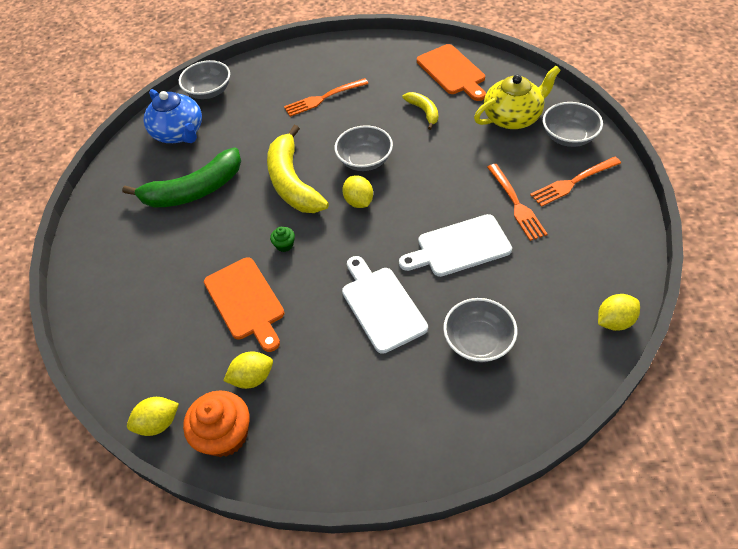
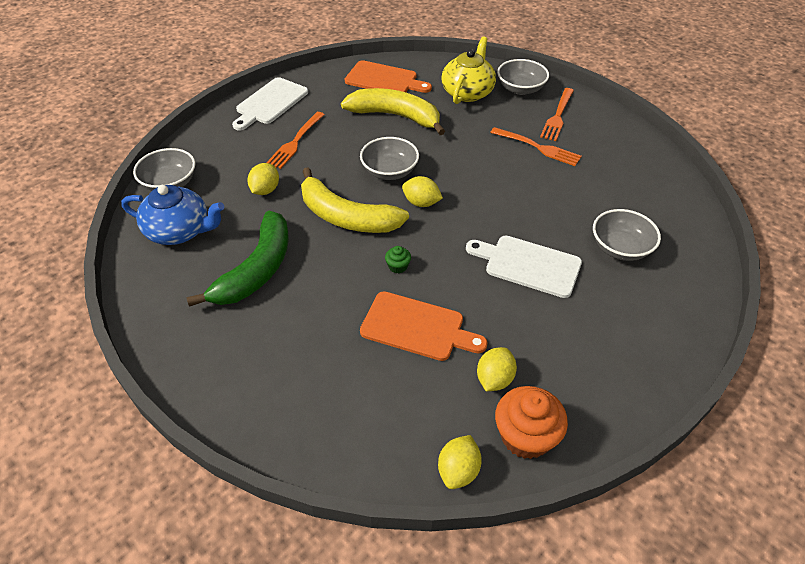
camera: 45 degrees left, 5 degrees down
white cutting board [399,214,512,277] -> white cutting board moved to [232,77,308,130]
yellow banana [402,92,438,130] -> yellow banana [341,88,445,135], size x1.98
yellow lemon [598,294,640,331] -> yellow lemon moved to [247,163,279,195]

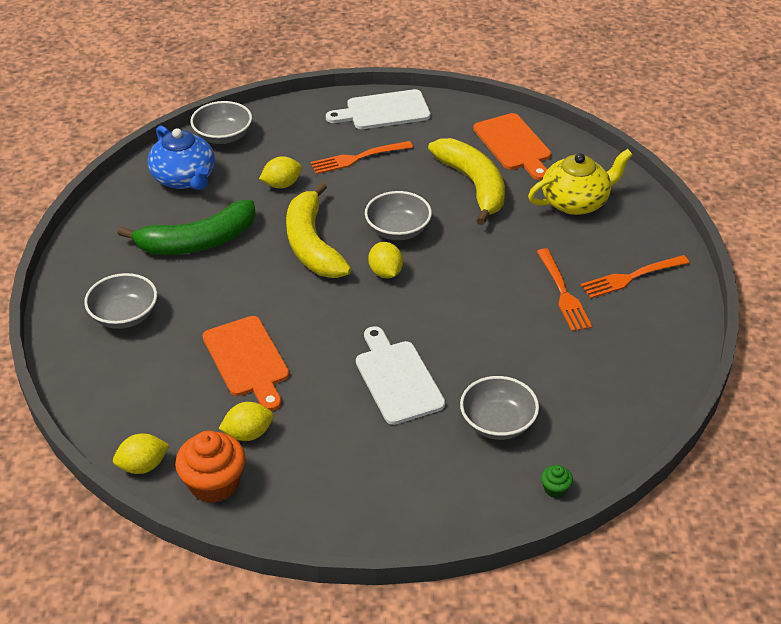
camera: 45 degrees right, 5 degrees down
green cupcake [385,246,411,274] -> green cupcake moved to [541,465,573,498]
grey bowl [497,59,549,95] -> grey bowl moved to [84,273,157,329]

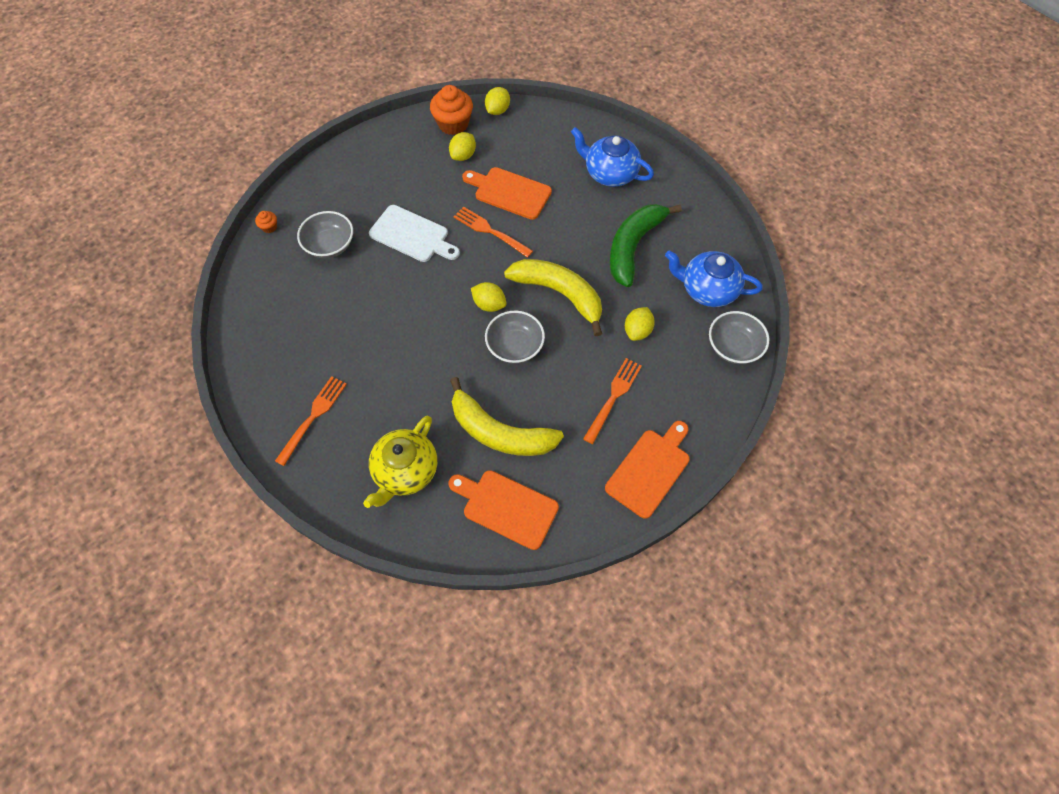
camera: 140 degrees right, 20 degrees up
grey bowl [84,273,157,329] -> blue teapot [571,127,654,187]
white cutting board [326,89,431,129] -> orange cutting board [605,421,690,519]
orange fork [537,248,592,332] -> orange fork moved to [453,206,533,258]
green cupcake [541,465,573,498] -> orange cupcake [255,211,277,233]

